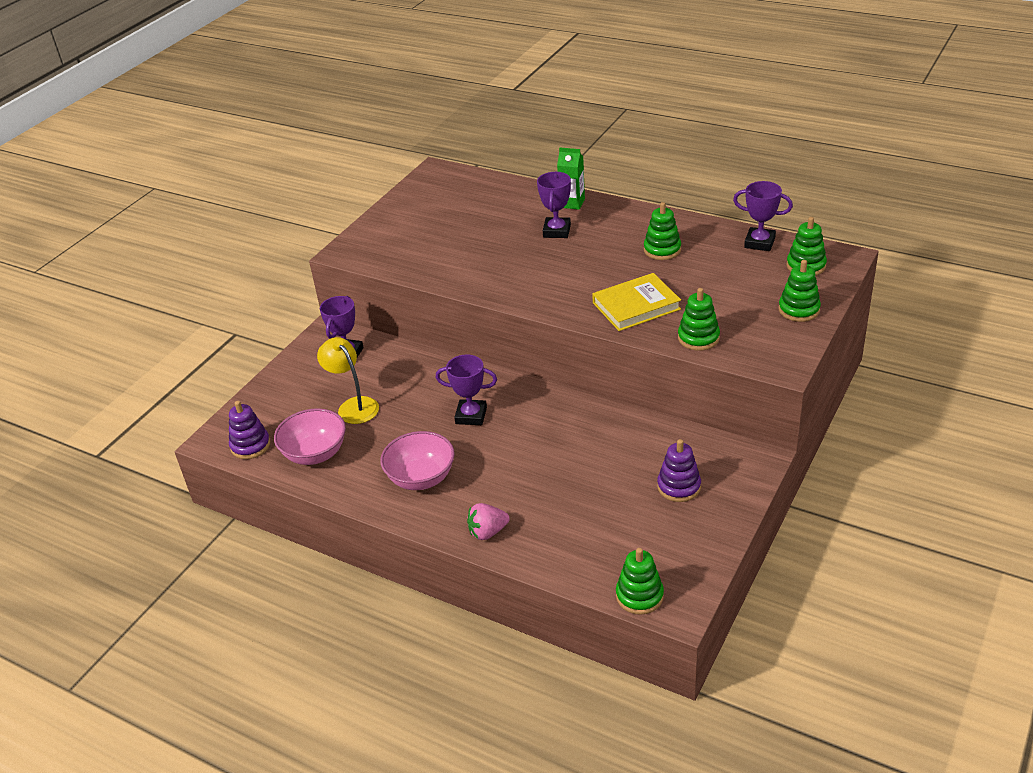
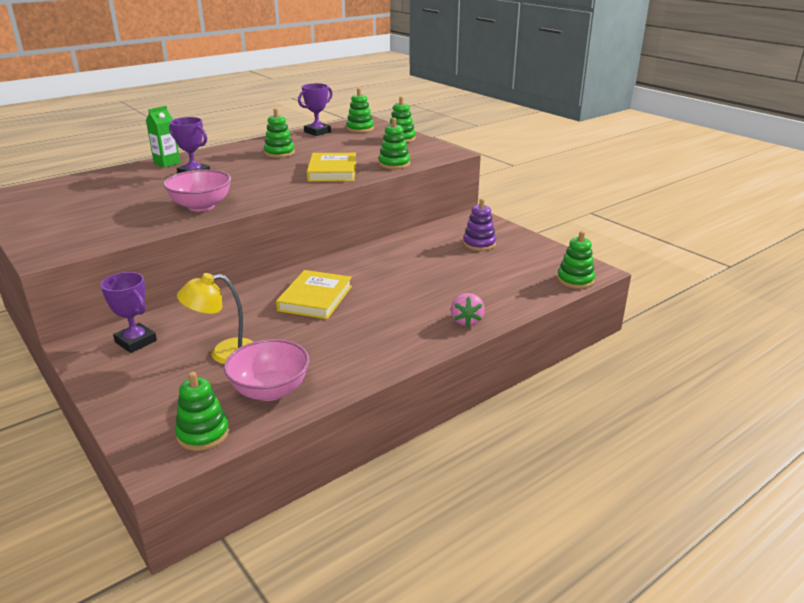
camera: 70 degrees left, 10 degrees down
purple stacking toy [229,401,270,459] -> green stacking toy [175,372,229,451]
pink bowl [380,431,455,490] -> pink bowl moved to [163,170,231,212]
purple trophy [436,355,497,425] -> yellow book [276,270,352,319]

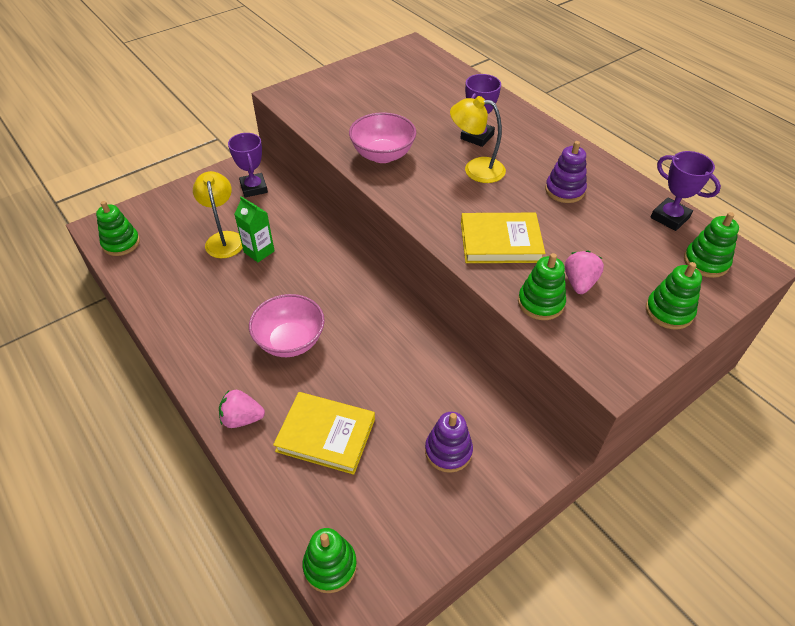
camera: 90 degrees right, 20 degrees up
purple trophy [101,272,157,353] -> purple trophy turned 60 degrees counterclockwise [228,133,268,197]
green carton [146,106,180,168] -> green carton moved to [234,196,275,262]
pink bowl [224,339,309,401] -> pink bowl moved to [249,294,325,357]
green stacking toy [264,108,295,158] -> purple stacking toy [545,141,587,203]
yellow book [276,270,352,319] -> yellow book moved to [273,392,375,475]
none -> yellow lamp [450,96,506,183]
none -> pink strawberry [565,251,604,294]

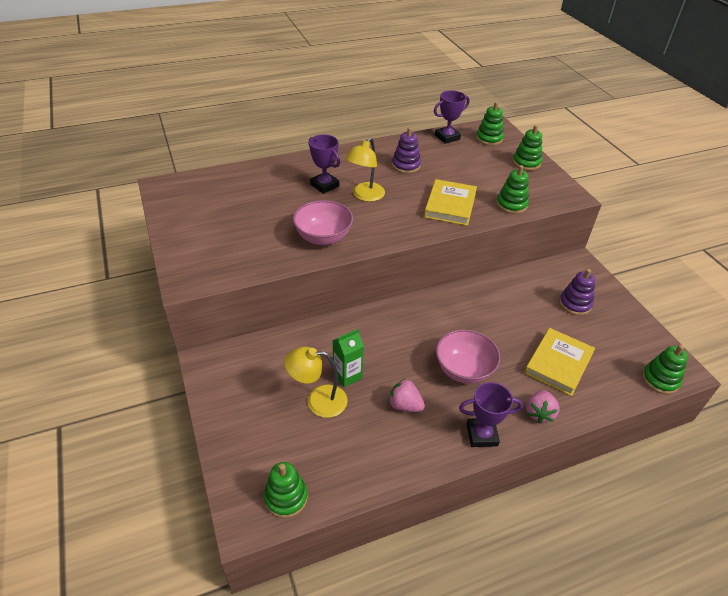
camera: 75 degrees left, 5 degrees down
purple trophy [228,133,268,197] -> purple trophy moved to [459,382,523,447]
pink strawberry [565,251,604,294] -> pink strawberry moved to [389,379,425,412]

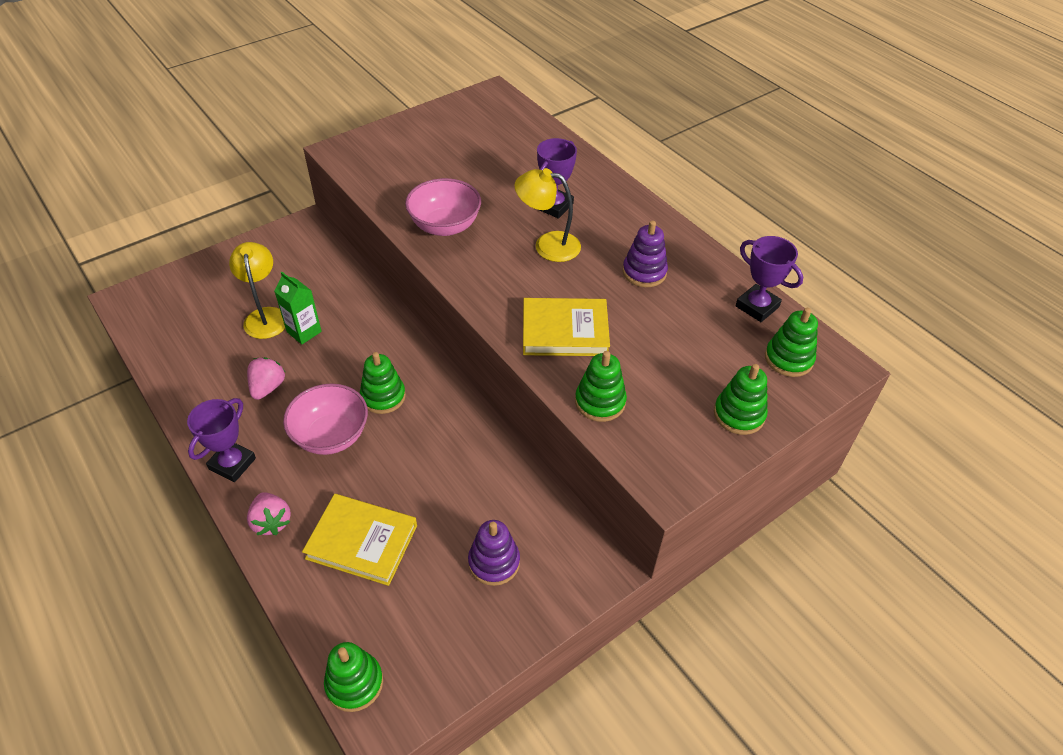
camera: 75 degrees right, 5 degrees up
green stacking toy [264,462,308,518] -> green stacking toy moved to [360,352,406,414]
purple trophy [459,382,523,447] -> purple trophy turned 45 degrees clockwise [187,398,256,482]
pink strawberry [526,390,560,423] -> pink strawberry turned 120 degrees counterclockwise [247,492,291,535]

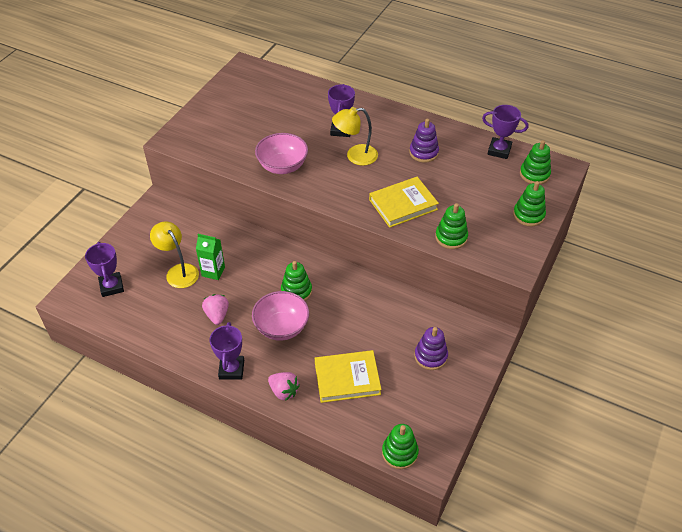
camera: 25 degrees left, 0 degrees up
none -> purple trophy [85,242,124,297]

